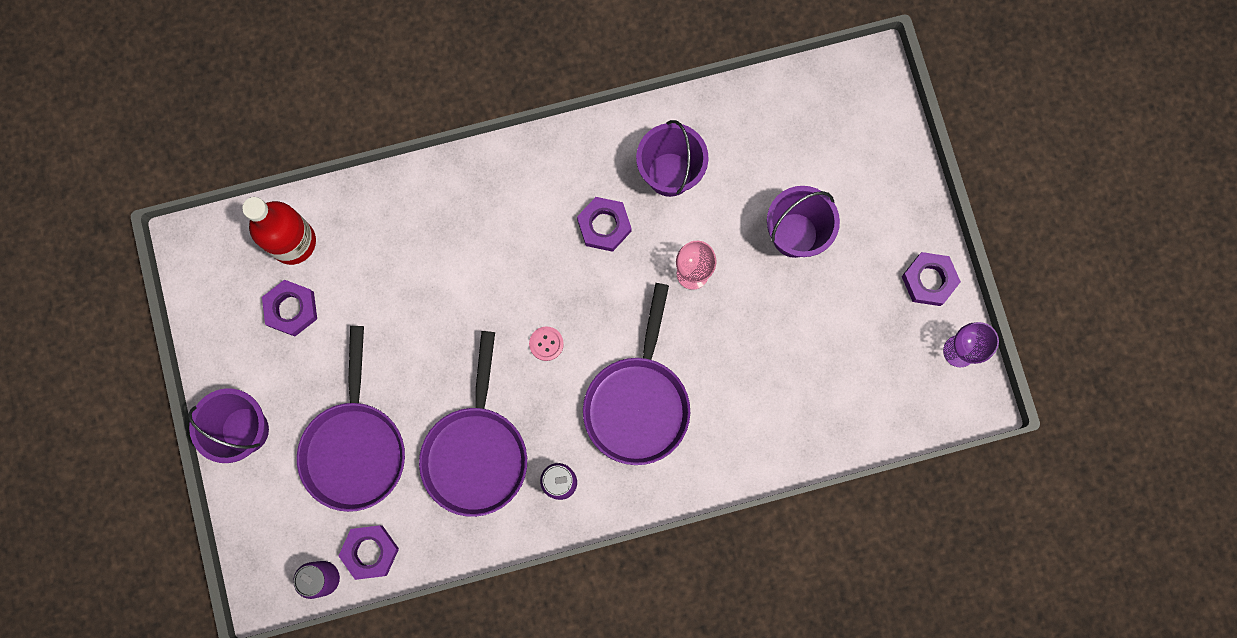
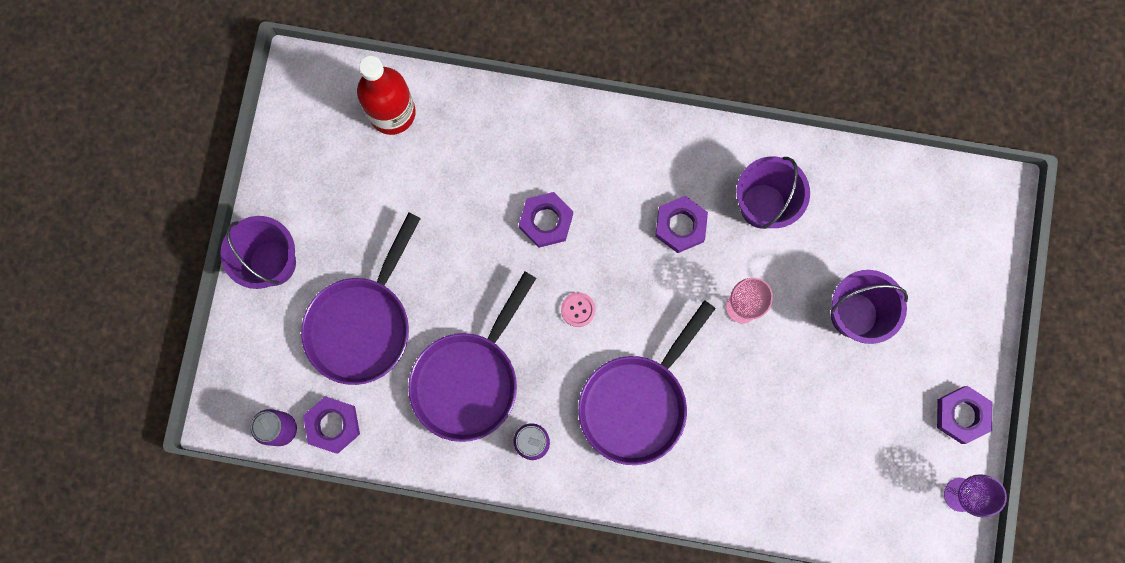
camera: 25 degrees right, 0 degrees up
purple nut [262,280,317,337] -> purple nut moved to [519,192,573,248]

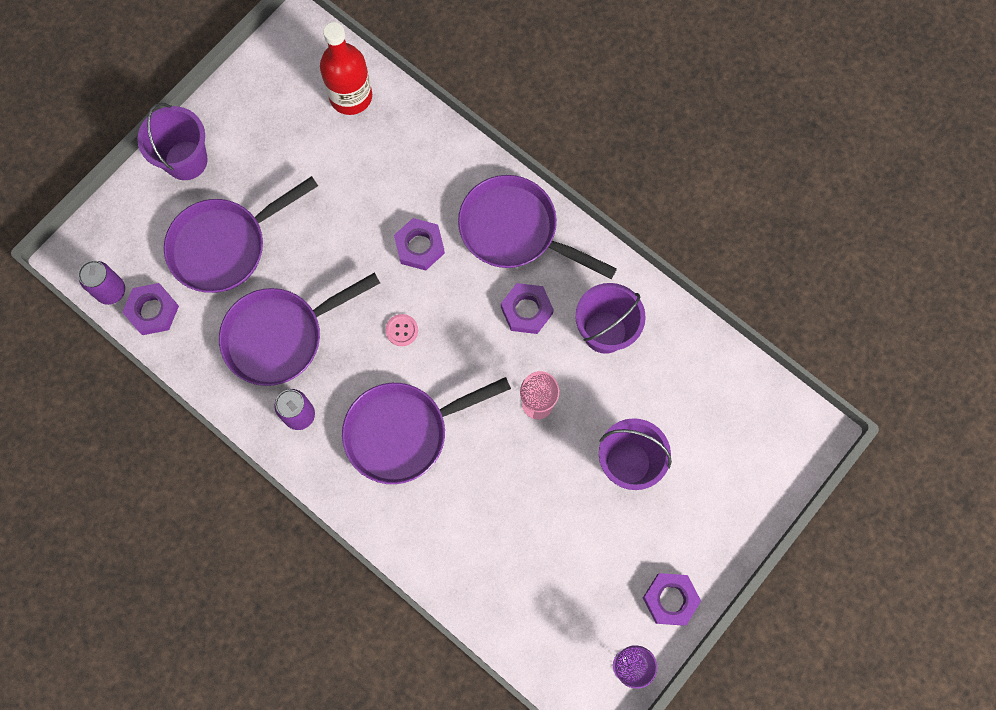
camera: 30 degrees right, 5 degrees down
none -> purple pan [458,175,617,279]

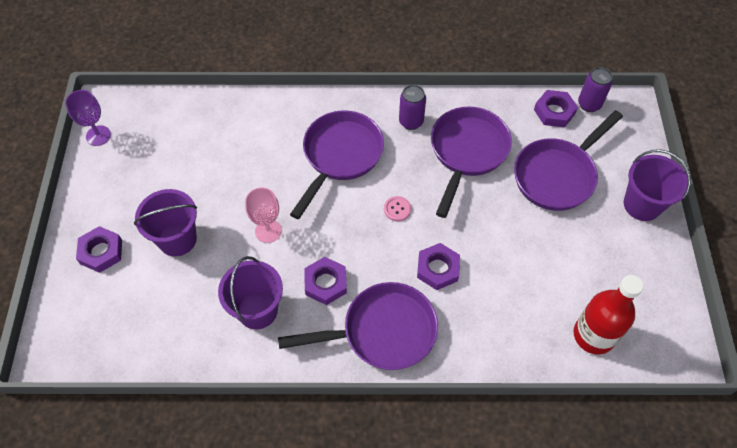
camera: 140 degrees right, 15 degrees down
purple pan [164,176,318,293] -> purple pan turned 150 degrees counterclockwise [514,110,623,211]
purple nut [643,573,701,626] -> purple nut moved to [76,226,122,273]

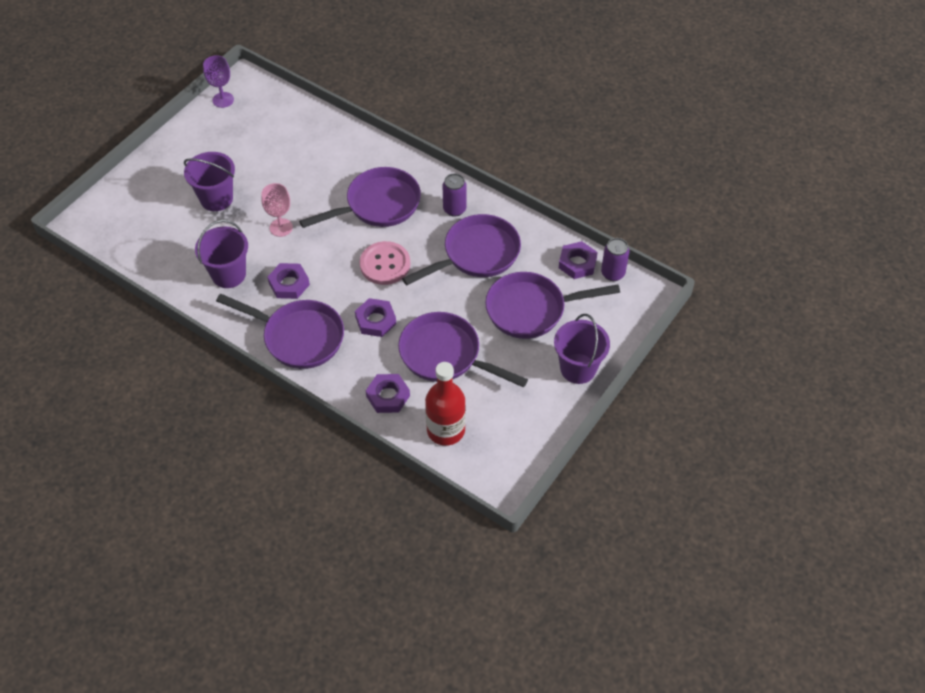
camera: 35 degrees right, 5 degrees down
purple nut [76,226,122,273] -> purple nut moved to [366,374,410,413]
pink button [384,196,411,221] -> pink button [359,241,410,285], size x2.04
none -> purple pan [398,312,528,388]

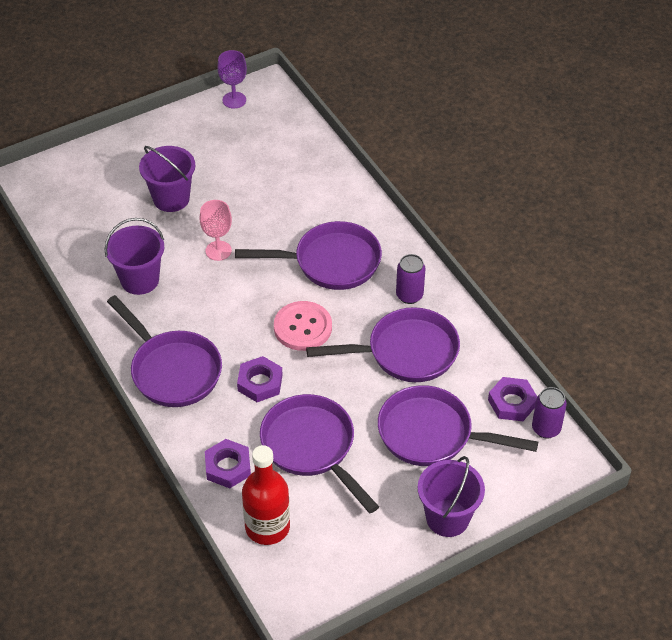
camera: 25 degrees right, 5 degrees down
purple nut [268,263,310,299] -> none

